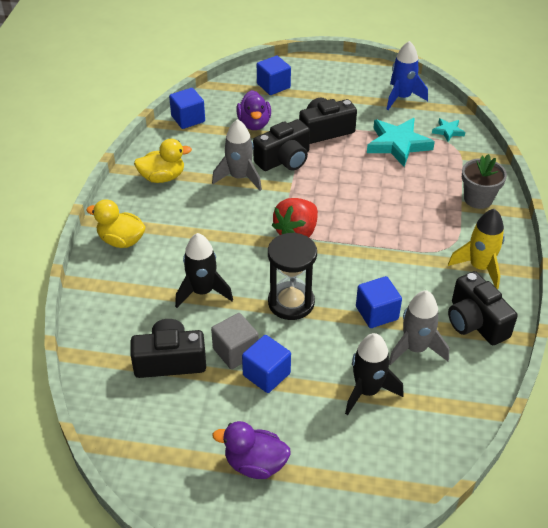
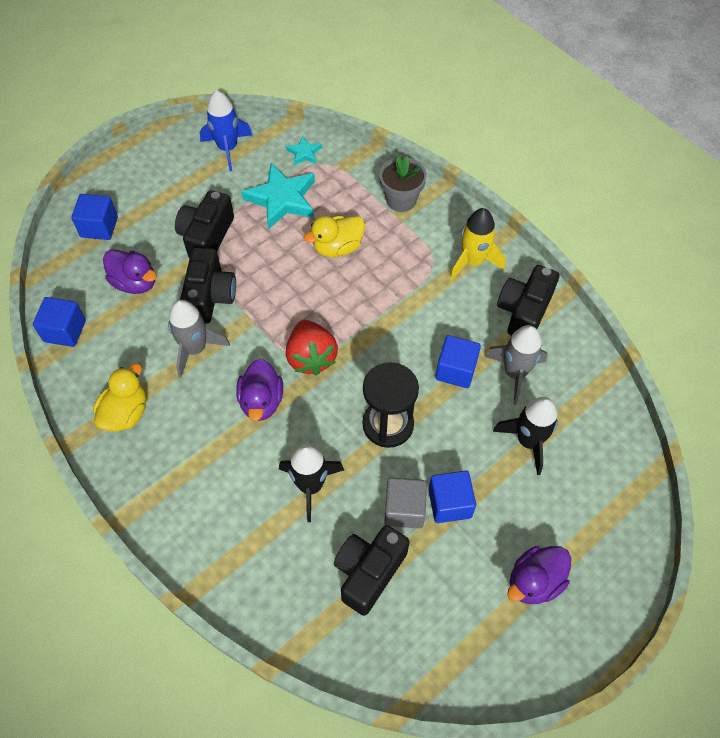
camera: 50 degrees left, 15 degrees up
yellow duck [86,199,146,248] -> yellow duck moved to [304,216,365,257]
black camera [448,271,518,345] -> black camera turned 105 degrees clockwise [497,265,559,336]
none -> purple duck [236,359,283,421]

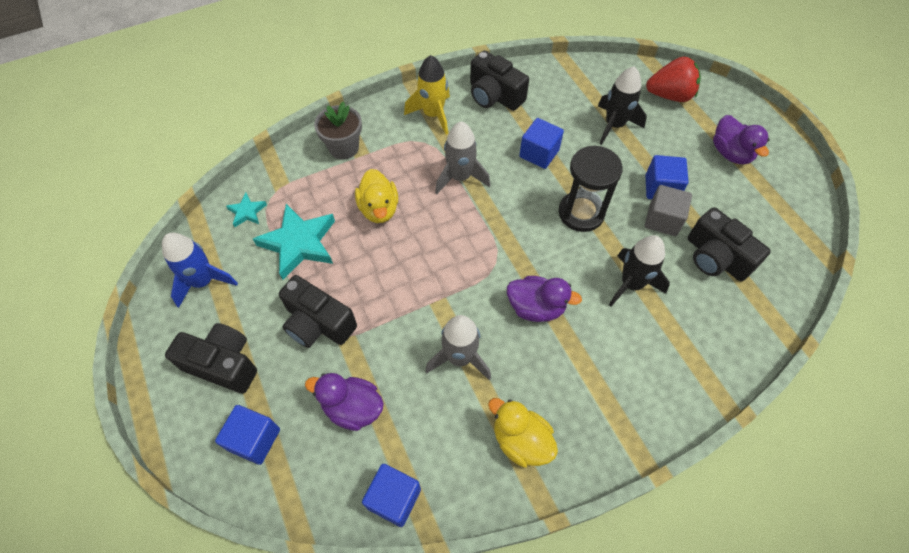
camera: 75 degrees left, 0 degrees up
purple duck [103,250,157,294] -> purple duck turned 120 degrees counterclockwise [305,373,384,431]
black camera [180,248,236,324] -> black camera moved to [165,323,257,393]
red strawberry [286,320,338,375] -> red strawberry moved to [646,57,701,102]
grey rocket [485,325,548,405] -> grey rocket moved to [435,121,490,194]

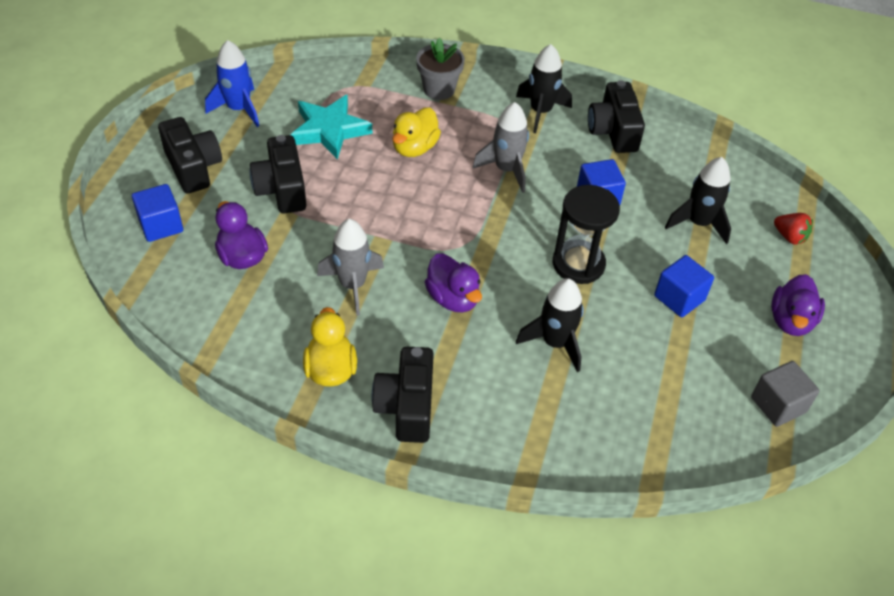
camera: 40 degrees right, 10 degrees down
turquoise star [226,193,267,227] -> none
blue cube [362,464,421,527] -> none
yellow rocket [404,55,450,135] -> black rocket [516,44,572,133]
grey cube [645,185,692,236] -> grey cube moved to [751,361,820,427]
red strawberry [646,57,701,102] -> red strawberry [774,213,813,245], size x0.60
black camera [688,207,771,281] -> black camera moved to [372,347,434,443]

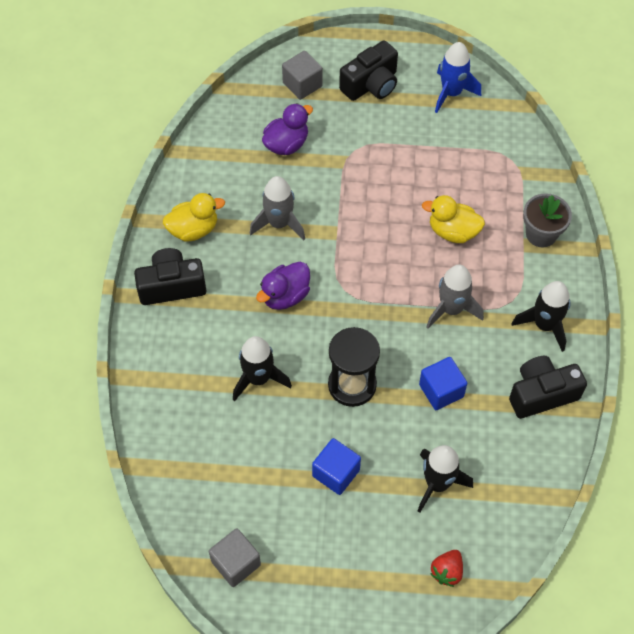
camera: 80 degrees right, 10 degrees up
blue cube [132,184,183,242] -> grey cube [282,51,323,100]
black camera [250,135,306,213] -> none
turquoise star [290,95,372,160] -> none
purple duck [771,274,825,336] -> none

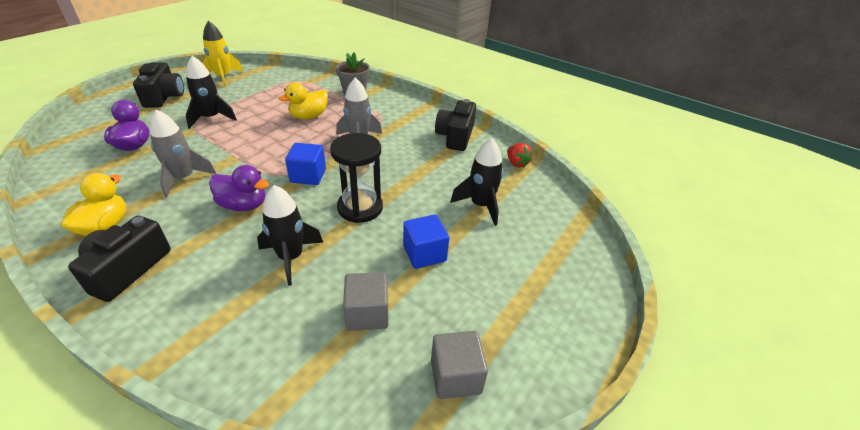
camera: 60 degrees left, 20 degrees down
purple duck [256,262,310,310] -> purple duck turned 60 degrees counterclockwise [209,165,269,211]
grey cube [282,51,323,100] -> grey cube moved to [343,272,389,331]
blue cube [419,357,467,410] -> blue cube moved to [285,143,326,185]
red strawberry [430,550,463,587] -> red strawberry moved to [507,143,533,167]
blue rocket [435,42,481,113] -> yellow rocket [202,21,243,87]
black rocket [512,281,570,352] -> black rocket moved to [186,56,237,129]

